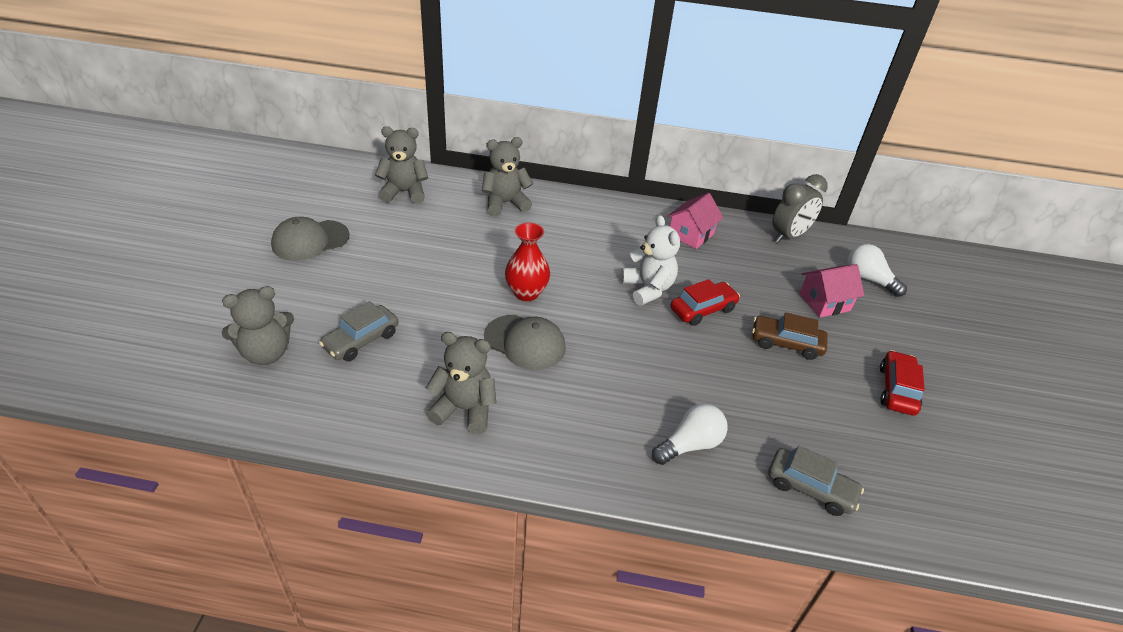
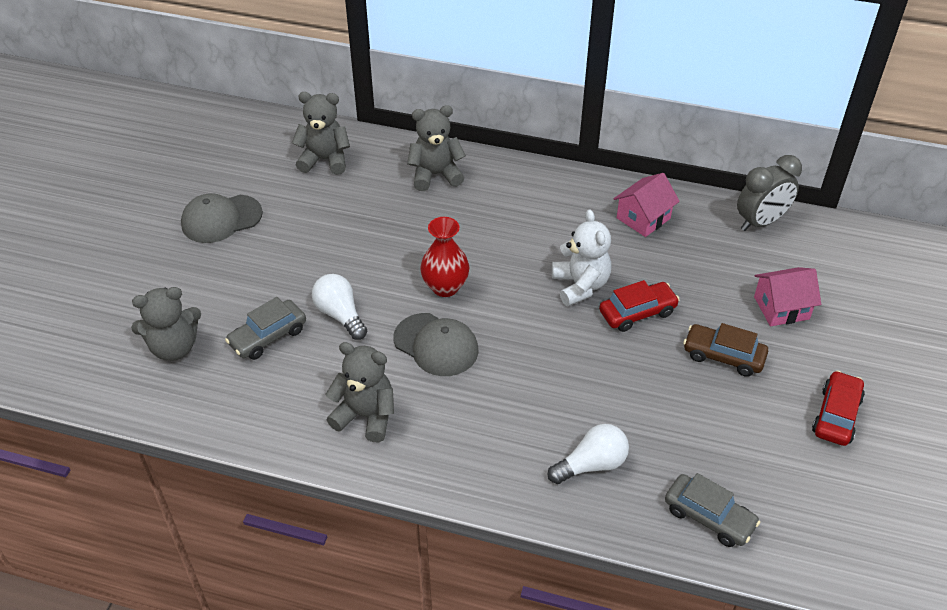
camera: 10 degrees right, 5 degrees up
white light bulb [848,244,907,297] -> white light bulb moved to [312,274,367,340]

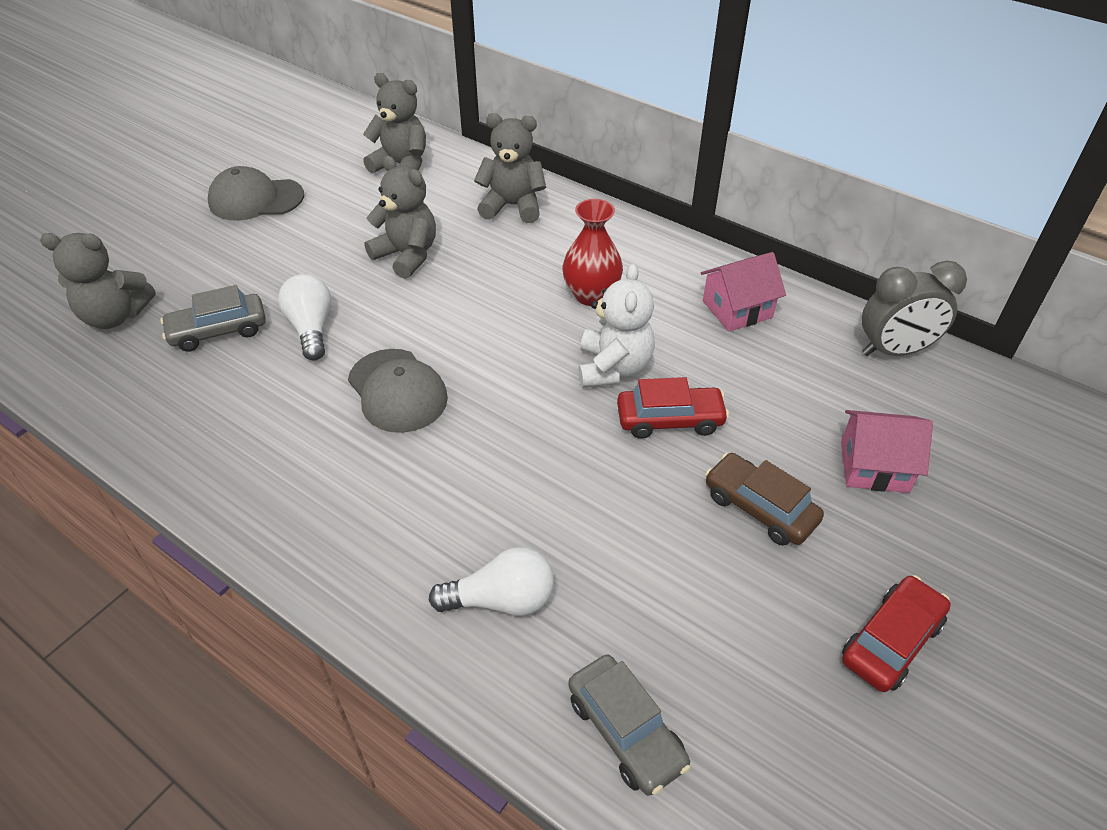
camera: 20 degrees right, 0 degrees up
grey teddy bear [326,342,394,443] -> grey teddy bear moved to [364,156,436,279]
red vase [420,217,469,297] -> red vase moved to [563,199,623,306]

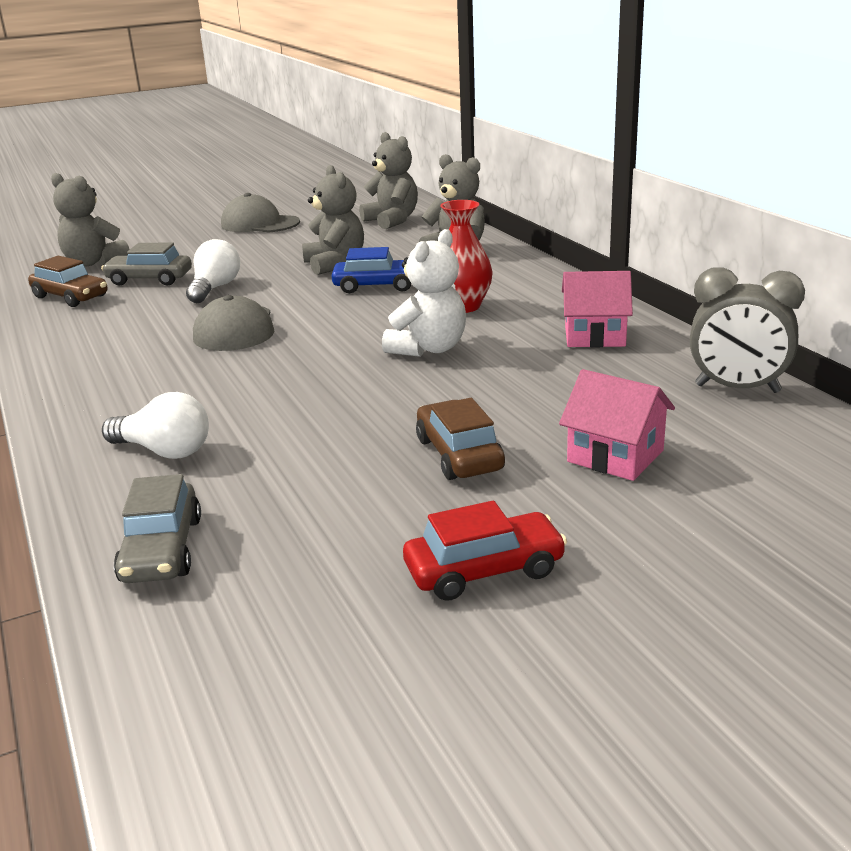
camera: 30 degrees right, 20 degrees down
red car [617,377,729,439] -> none
none -> brown car [28,256,108,307]
none -> blue car [332,247,412,293]

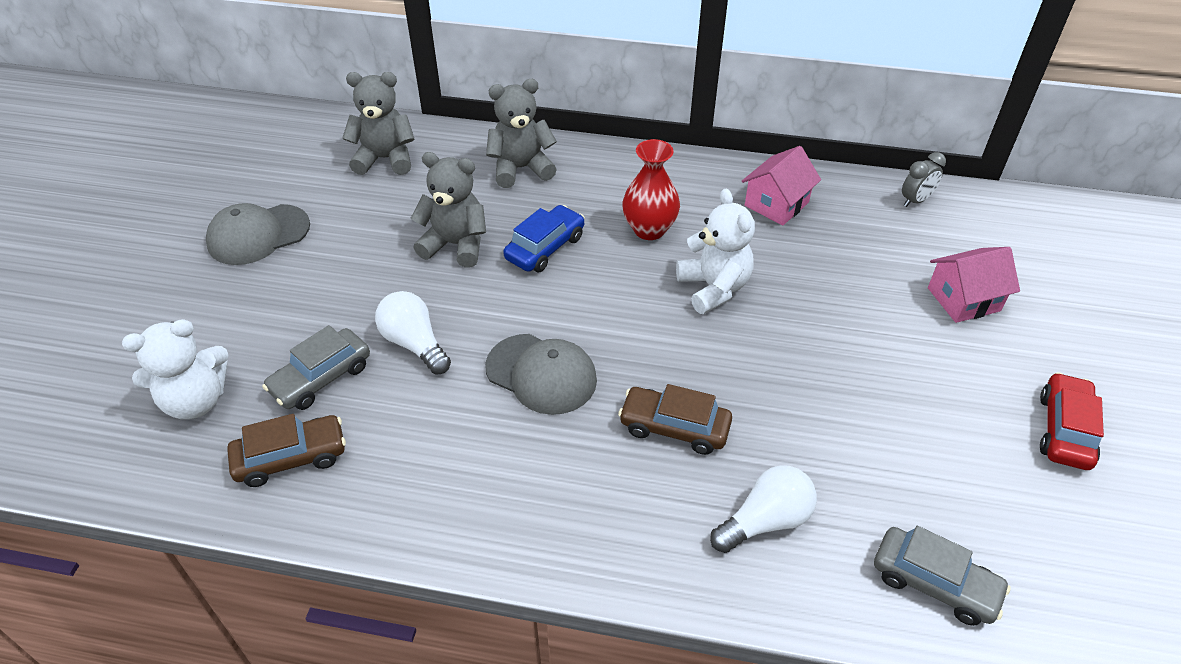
camera: 55 degrees left, 20 degrees up
grey teddy bear [51,173,130,267] -> white teddy bear [122,319,228,419]
brown car [416,398,505,480] -> brown car moved to [618,384,732,455]
grey clock [690,267,805,393] -> grey clock [902,152,946,207], size x0.57

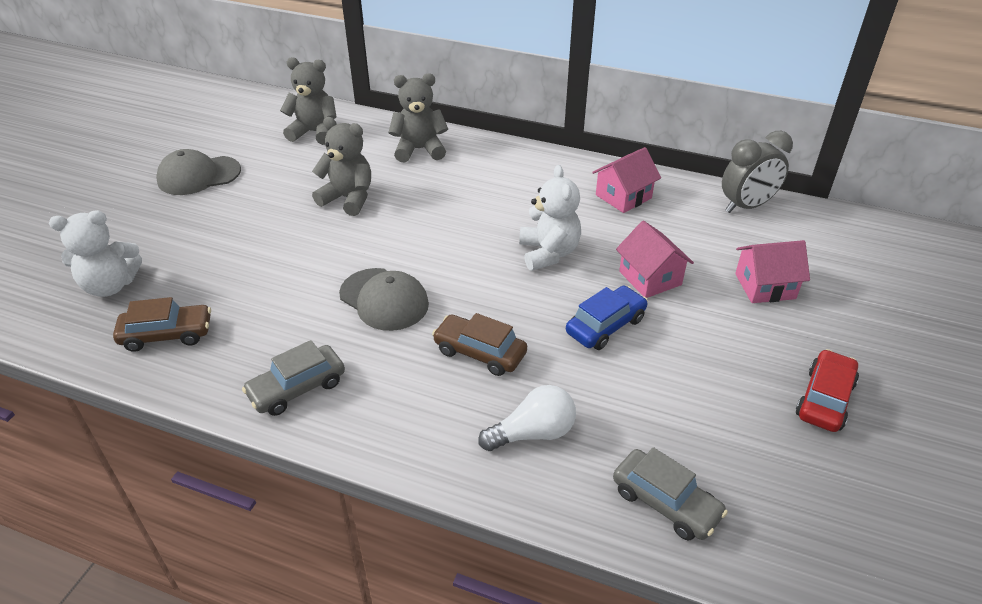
camera: 10 degrees right, 5 degrees down
grey car [262,325,370,410] -> grey car moved to [242,340,345,416]
white light bulb [375,291,451,375] -> none
blue car [503,205,585,272] -> blue car moved to [566,286,648,350]
red vase [622,139,680,240] -> none
grey clock [902,152,946,207] -> grey clock [722,131,793,213], size x1.74
none -> pink house [616,221,694,298]

